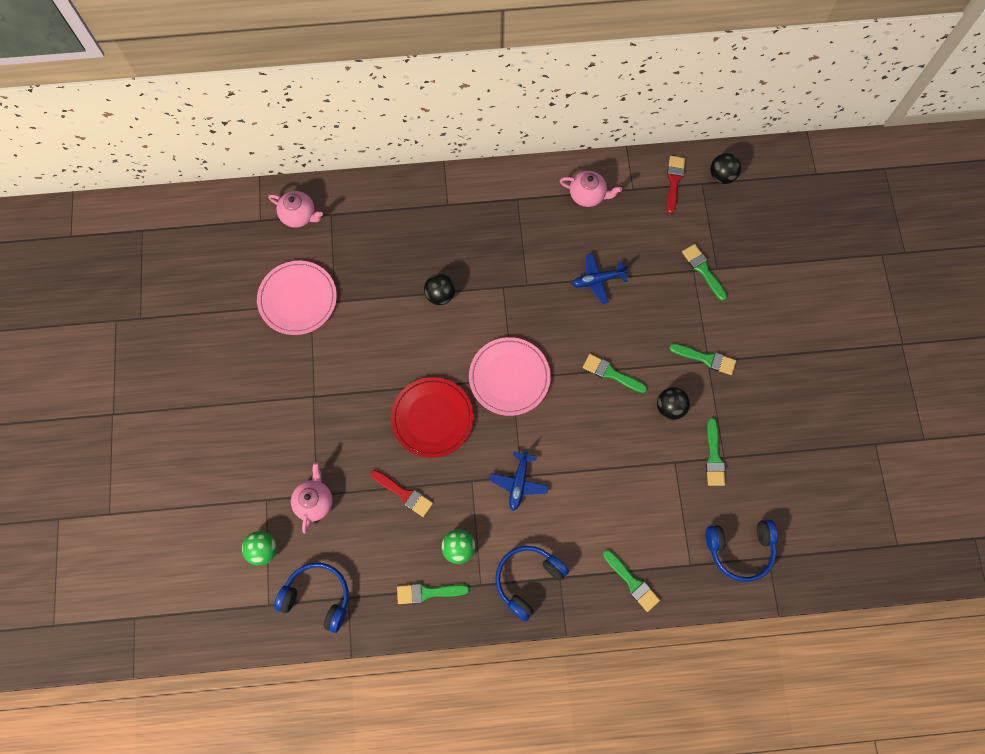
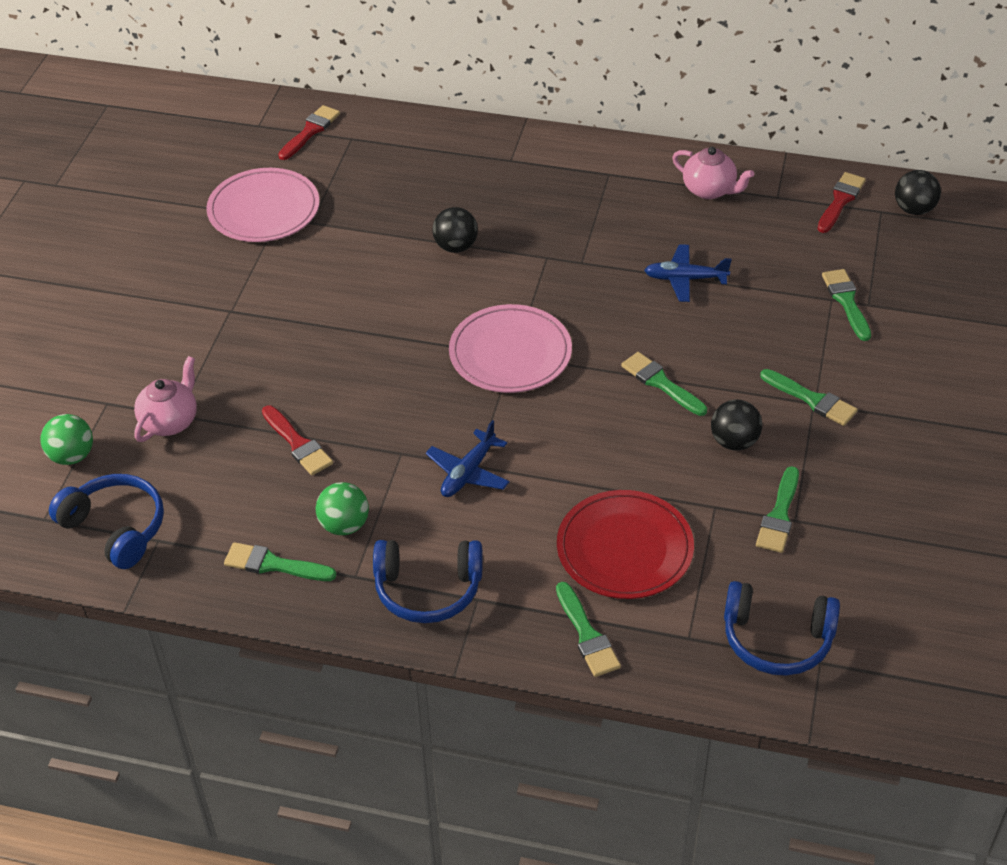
camera: 20 degrees right, 25 degrees down
pink teapot [268,191,323,228] -> red brush [278,105,340,160]
red plate [391,377,474,458] -> red plate moved to [557,490,694,599]
blue headphones [495,546,569,622] -> blue headphones turned 150 degrees counterclockwise [373,540,483,623]

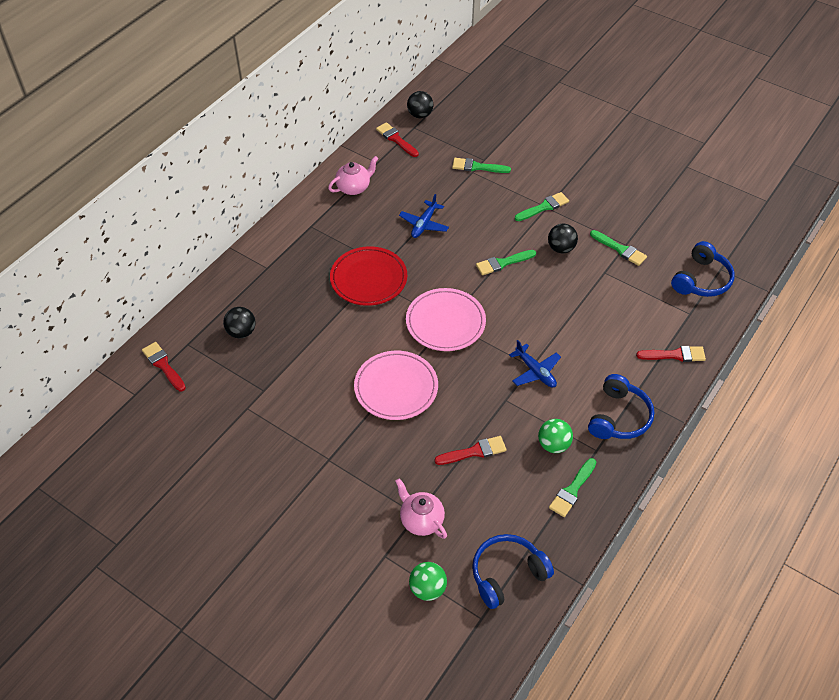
camera: 70 degrees left, 5 degrees up
pink plate [206,168,320,242] -> pink plate moved to [354,351,438,420]
black ball [432,207,478,253] -> black ball moved to [223,307,256,338]
green brush [556,582,621,677] -> red brush [636,346,706,362]
red plate [557,490,694,599] -> red plate moved to [330,246,407,306]

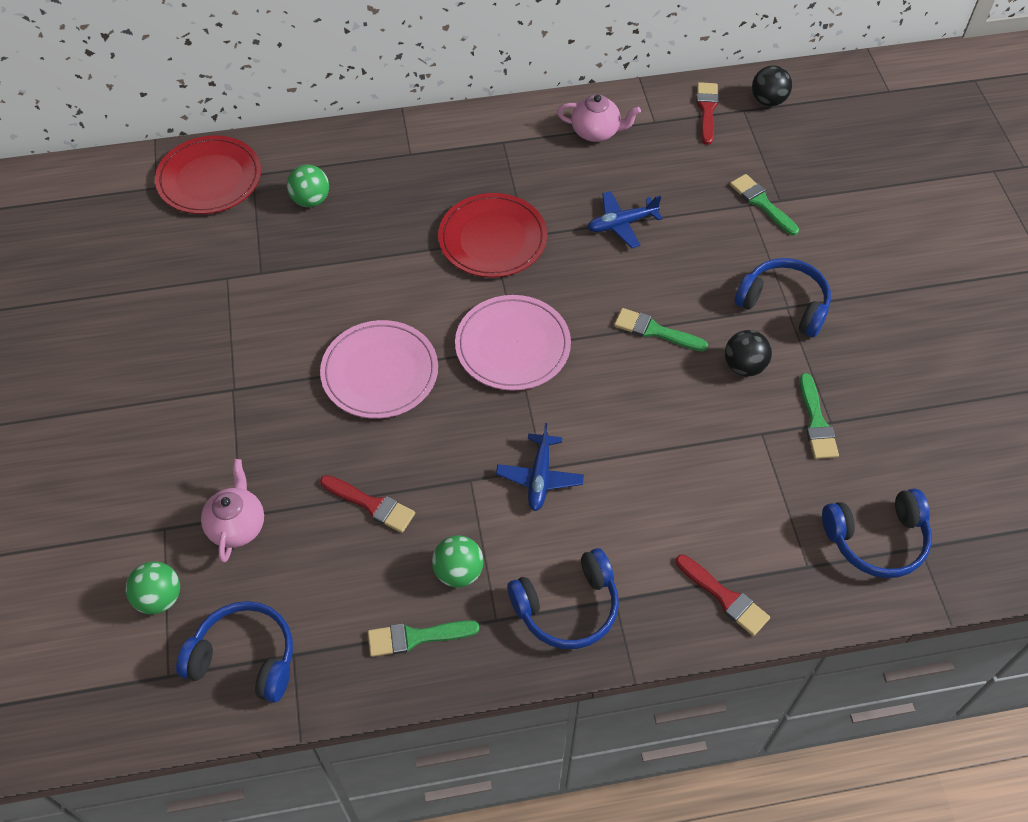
camera: 45 degrees right, 5 degrees up
red brush [142,342,186,391] -> red plate [155,135,261,214]
black ball [223,307,256,338] -> green ball [287,165,329,207]
green brush [515,192,569,221] -> blue headphones [735,258,831,337]

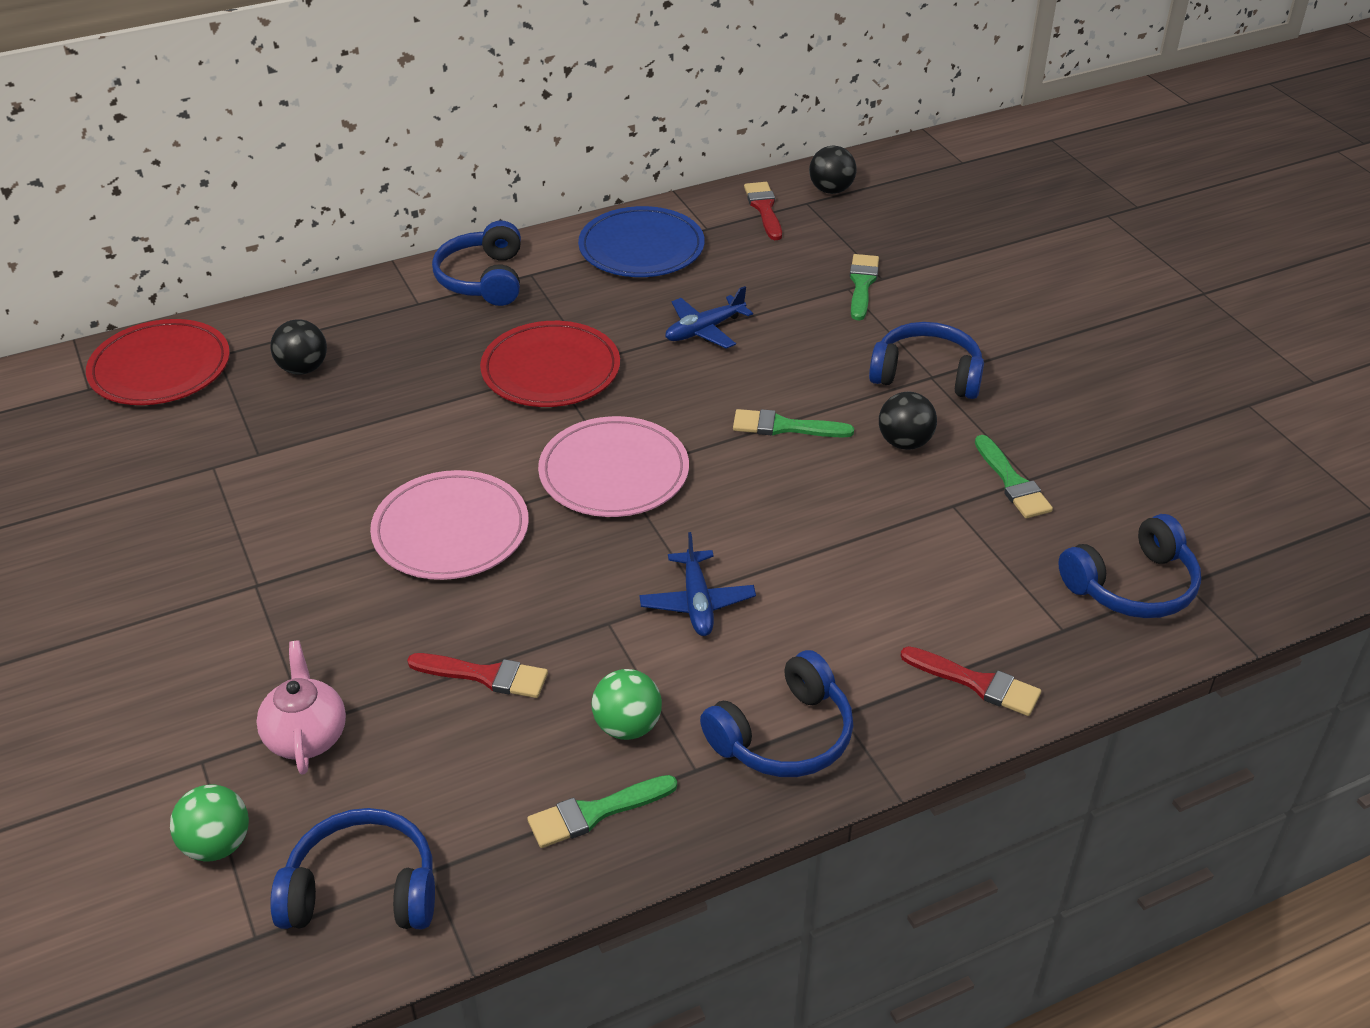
camera: 15 degrees left, 15 degrees down
green ball [287,165,329,207] -> black ball [270,319,327,375]
pink teapot [557,94,641,142] -> blue plate [578,206,705,277]
green brush [730,174,799,236] -> green brush turned 60 degrees clockwise [850,254,879,321]
none -> blue headphones [432,220,521,306]

